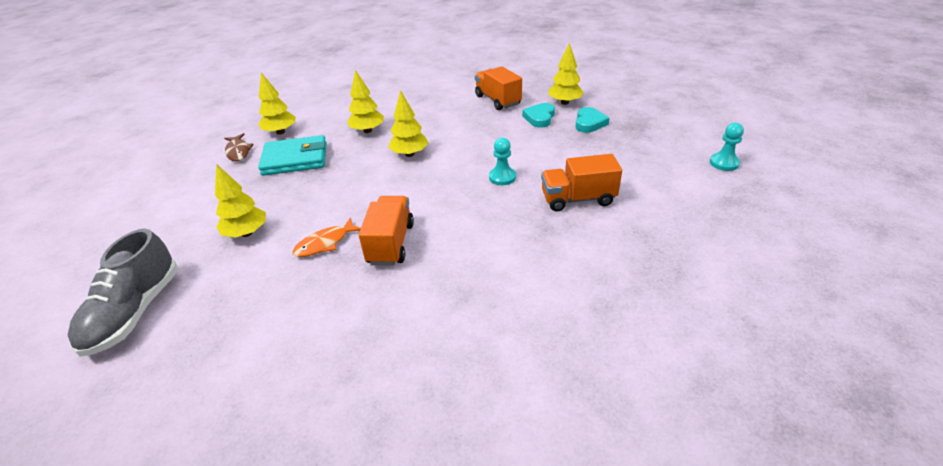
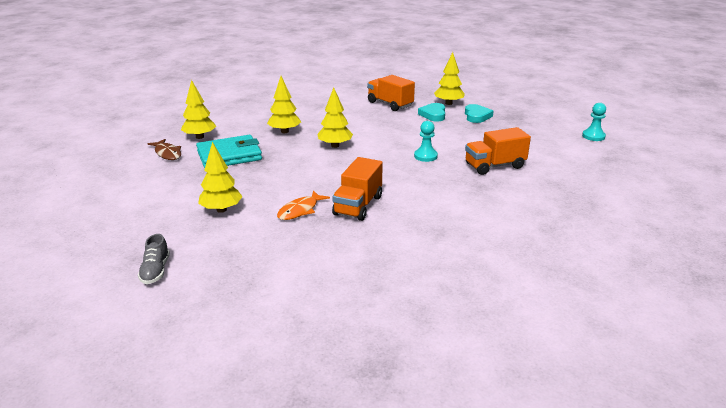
camera: 15 degrees left, 10 degrees down
grey shoe [68,229,178,357] -> grey shoe [138,234,170,284], size x0.50
orange truck [359,196,414,266] -> orange truck turned 150 degrees counterclockwise [332,157,383,221]

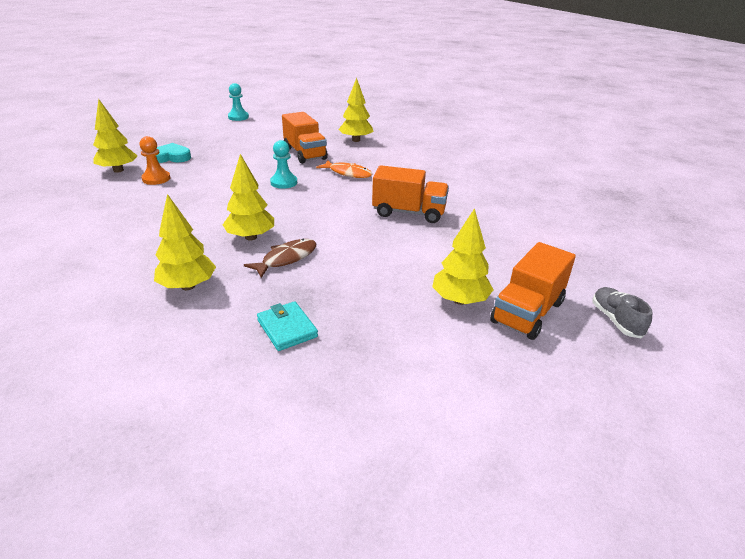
camera: 100 degrees left, 5 degrees up
grey shoe [138,234,170,284] -> grey shoe turned 90 degrees counterclockwise [592,287,653,338]
brown fish [148,139,181,160] -> brown fish moved to [244,239,317,278]
yellow tree [181,80,216,139] -> yellow tree moved to [338,78,373,142]
turquoise wallet [196,135,262,168] -> turquoise wallet [257,301,318,351], size x0.54
orange fish [277,190,330,220] -> orange fish moved to [316,160,372,178]
orange truck [367,75,415,111] -> orange truck moved to [490,242,576,340]
turquoise heart [418,103,445,121] -> orange pawn [140,136,170,185]

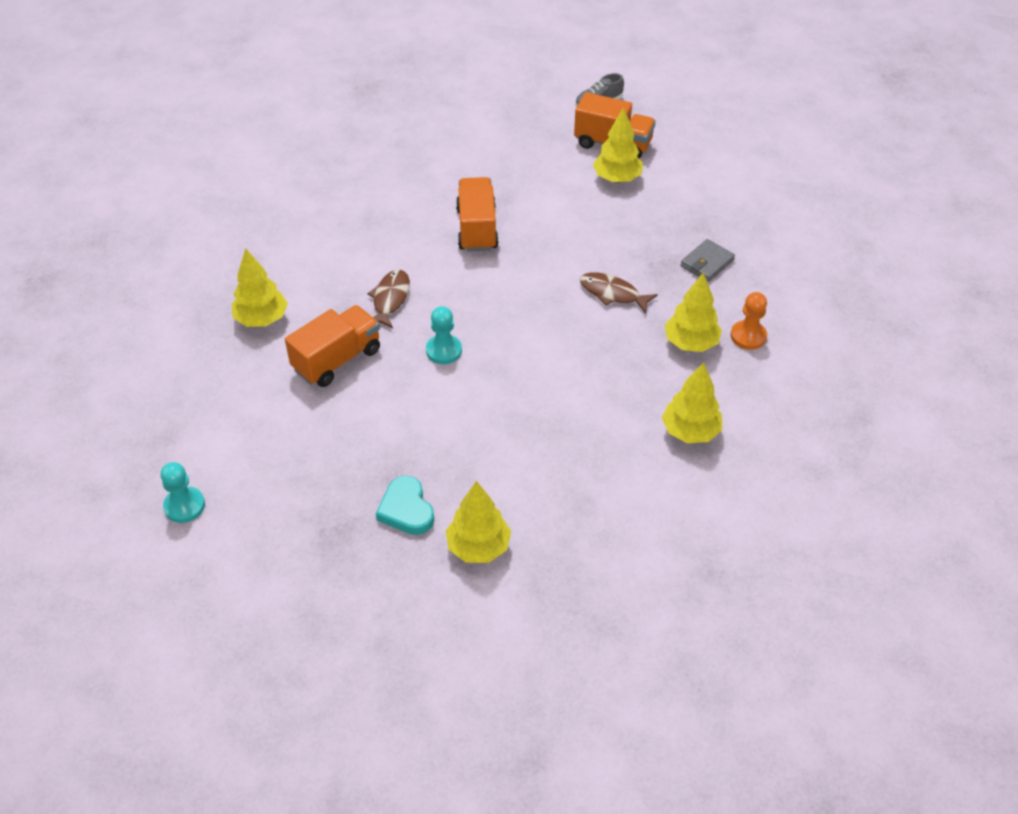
camera: 105 degrees left, 15 degrees up
orange pawn [140,136,170,185] -> orange pawn moved to [731,292,767,350]
yellow tree [223,154,274,240] -> yellow tree moved to [662,362,722,443]
turquoise wallet [257,301,318,351] -> grey wallet [680,239,735,282]
orange fish [316,160,372,178] -> brown fish [367,270,410,329]

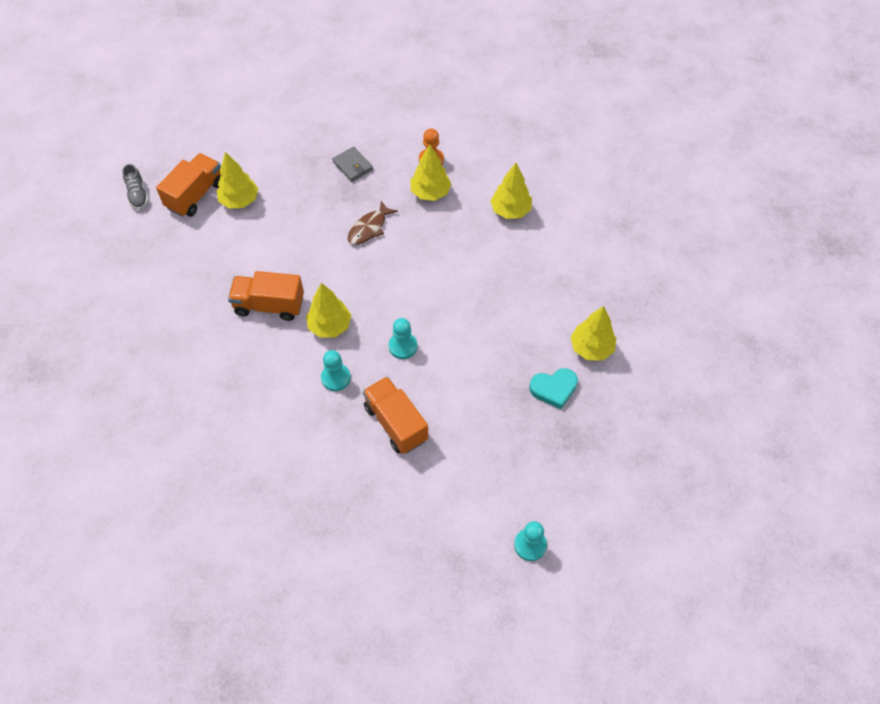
camera: 80 degrees left, 10 degrees up
yellow tree [232,248,288,327] -> yellow tree moved to [306,283,351,338]
brown fish [367,270,410,329] -> turquoise pawn [321,350,351,391]

